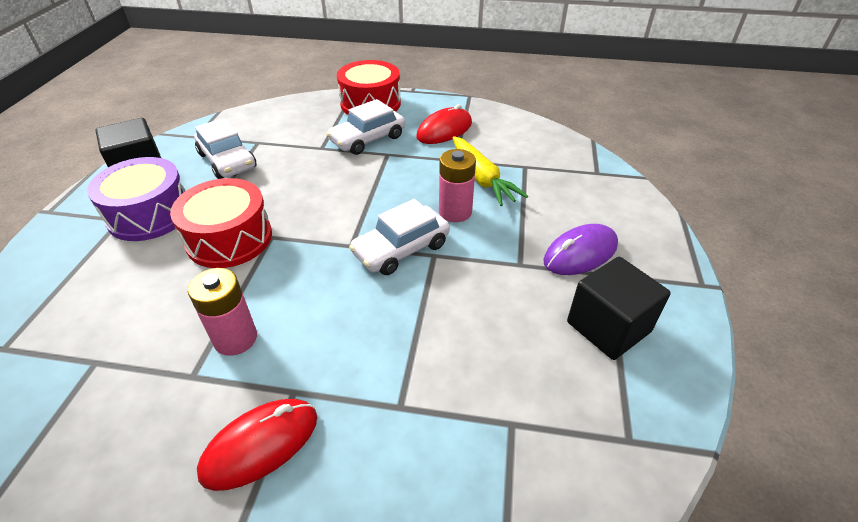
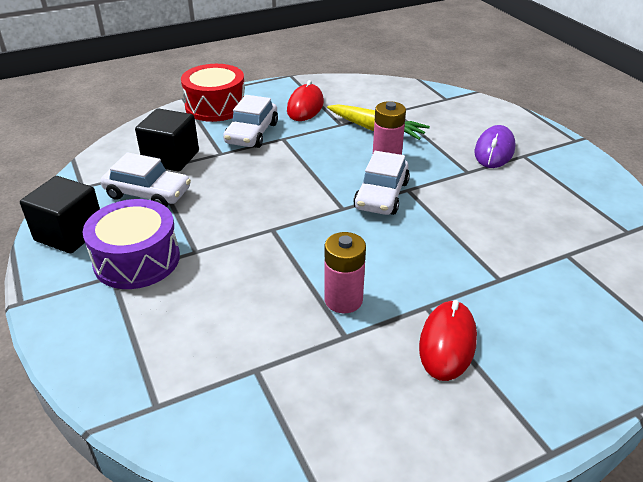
camera: 35 degrees left, 5 degrees down
red drum [170,178,272,268] -> none
black cube [567,257,671,360] -> black cube moved to [135,108,199,172]

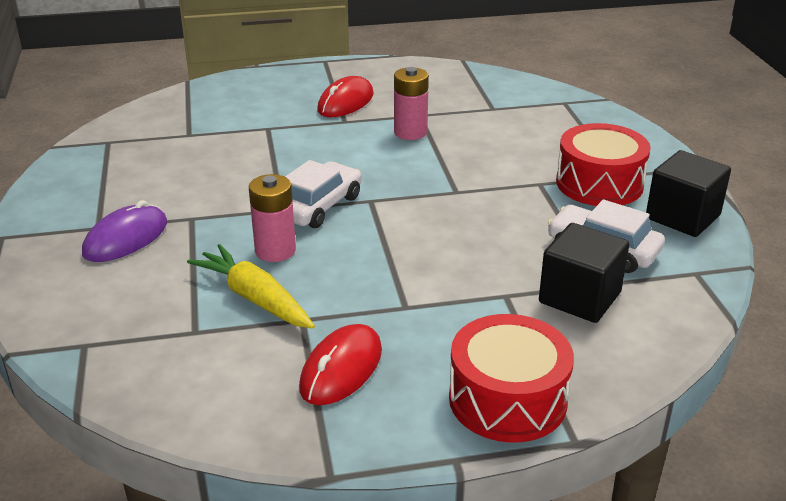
camera: 165 degrees left, 5 degrees down
purple drum [83,199,180,289] -> red drum [556,123,651,206]
white car [223,95,278,148] -> none

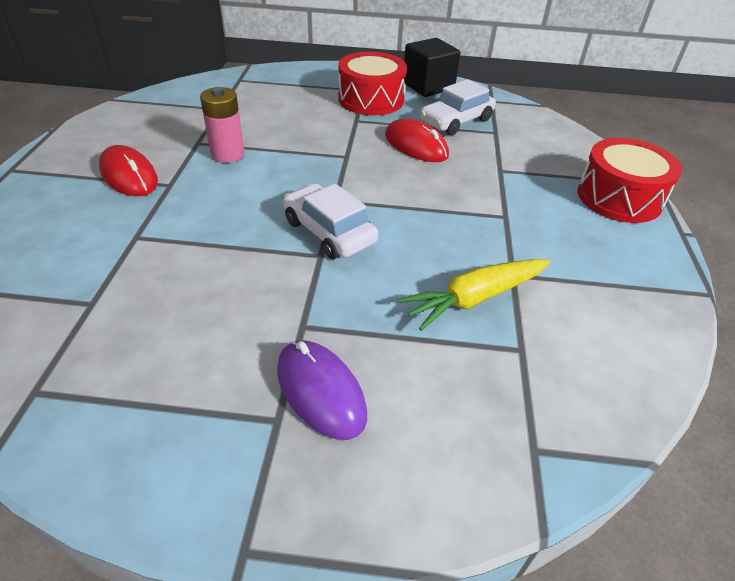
camera: 75 degrees left, 10 degrees up
pink battery [249,174,296,262] -> none
red mouse [299,324,382,405] -> red mouse moved to [385,119,449,162]
black cube [539,223,629,323] -> none

